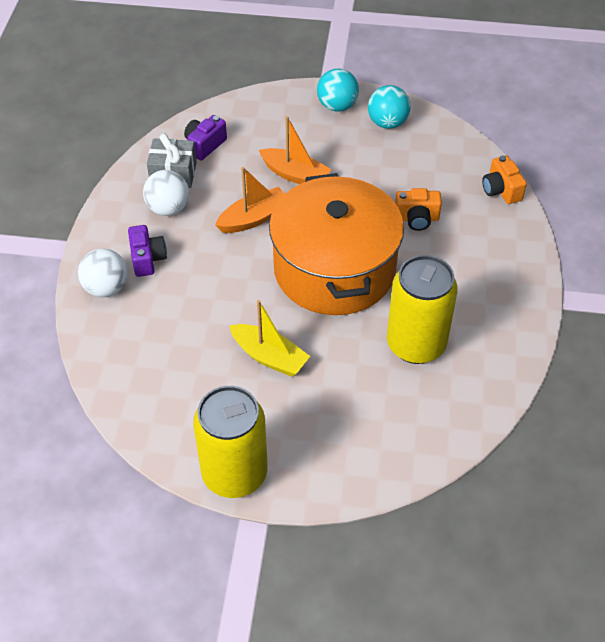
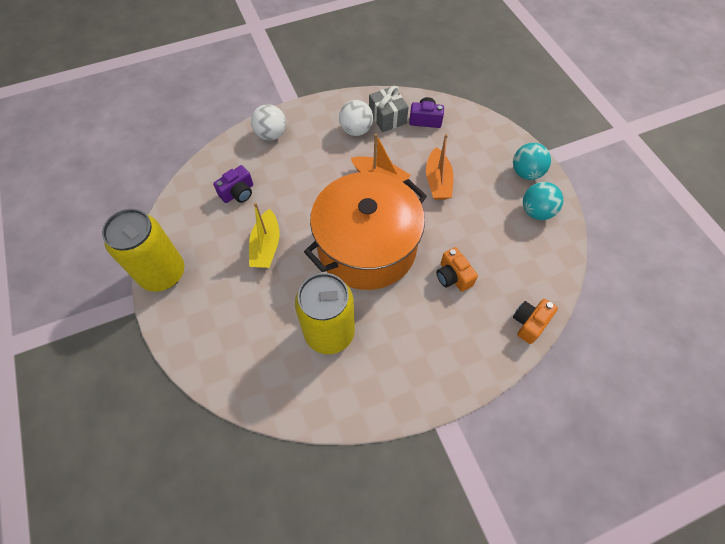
camera: 60 degrees right, 10 degrees up
purple camera [128,225,167,277] -> purple camera moved to [213,165,253,203]

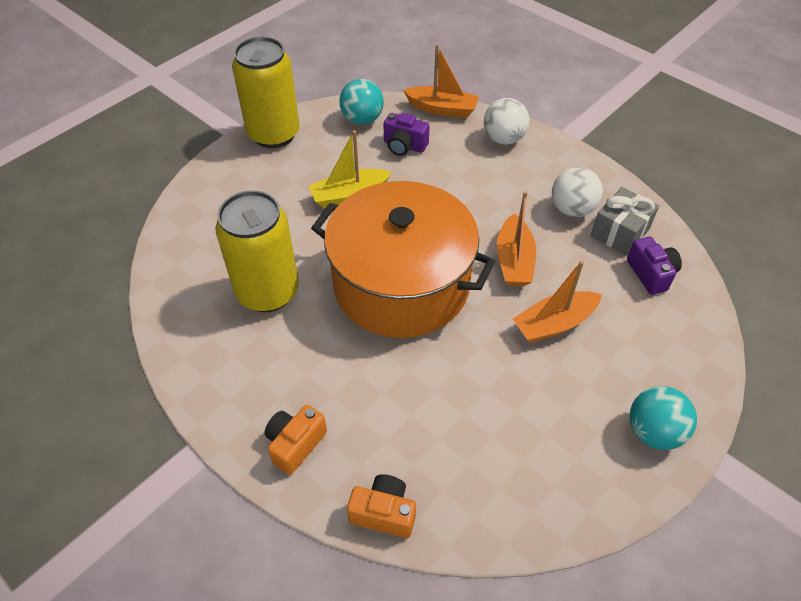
camera: 65 degrees right, 10 degrees down
orange camera [436,247,478,292] -> orange camera moved to [264,405,327,475]
turquoise ball [523,182,563,220] -> turquoise ball moved to [339,79,384,125]
none -> orange boat [403,45,479,118]

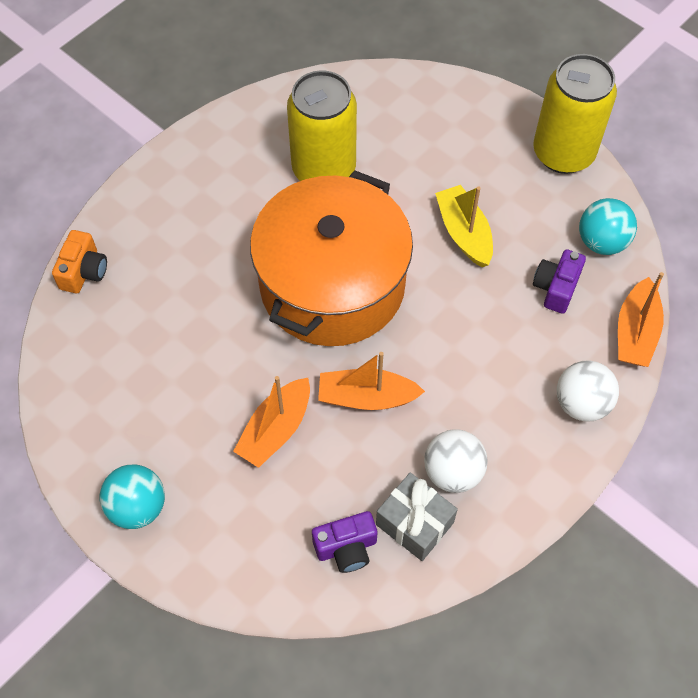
camera: 90 degrees right, 10 degrees up
orange camera [264,405,327,475] -> none
orange boat [513,260,602,343] -> orange boat turned 120 degrees counterclockwise [233,376,310,468]

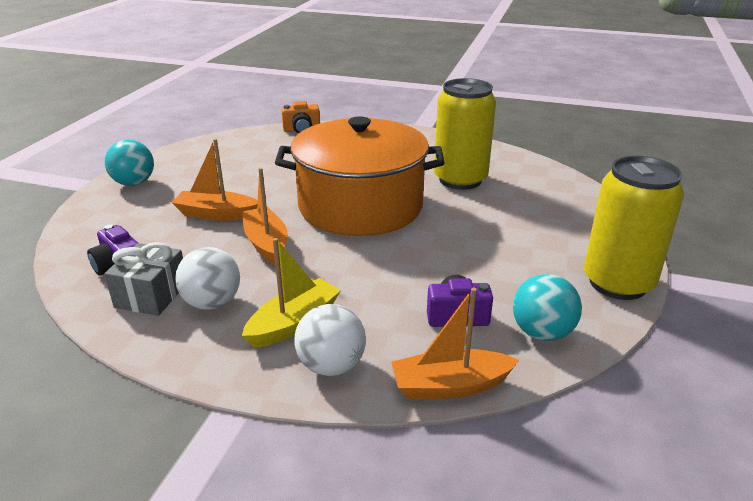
camera: 65 degrees right, 30 degrees down
yellow boat [435,185,493,267] -> yellow boat moved to [242,238,341,348]

